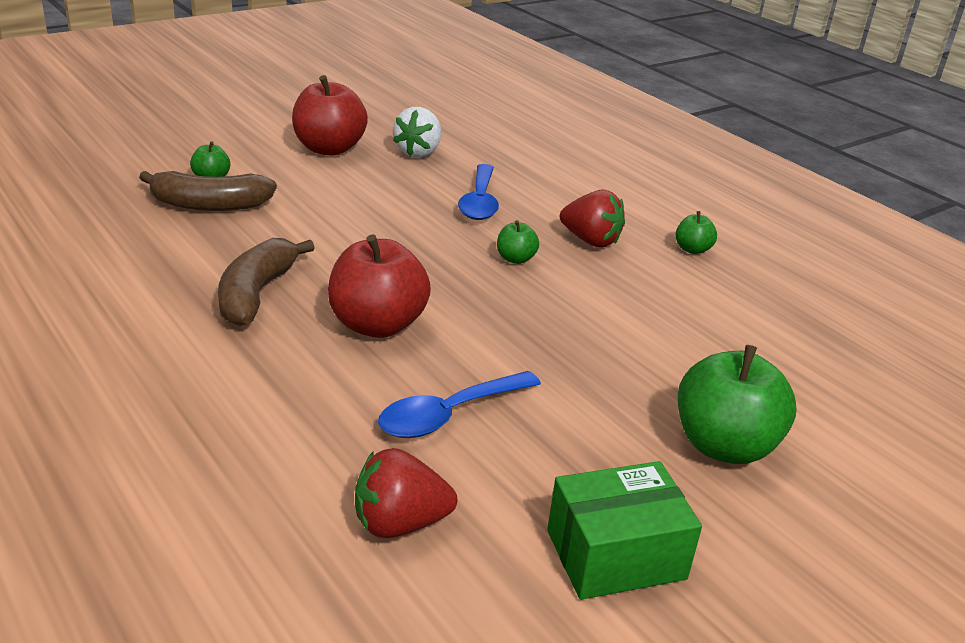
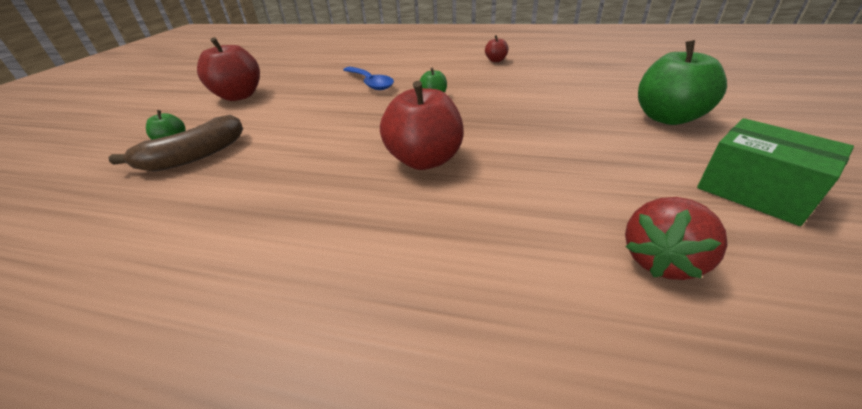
camera: 35 degrees left, 5 degrees up
brown banana [218,238,314,326] -> none
blue spoon [378,371,541,438] -> none
white strawberry [393,107,441,157] -> none
green box [547,461,702,600] -> green box turned 75 degrees counterclockwise [697,118,854,226]
red strawberry [560,190,625,248] -> none
green apple [675,211,717,254] -> red apple [485,35,509,62]

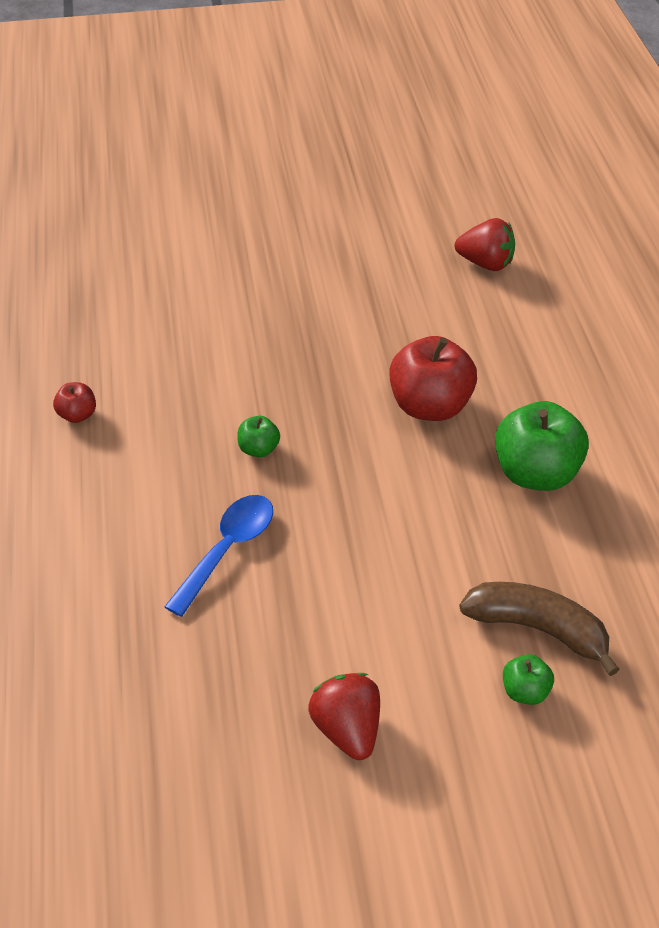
camera: 115 degrees left, 10 degrees up
red apple [197,37,260,101] -> red strawberry [308,673,380,760]
green apple [638,40,727,125] -> green apple moved to [495,401,589,491]
green box [697,118,854,226] -> none

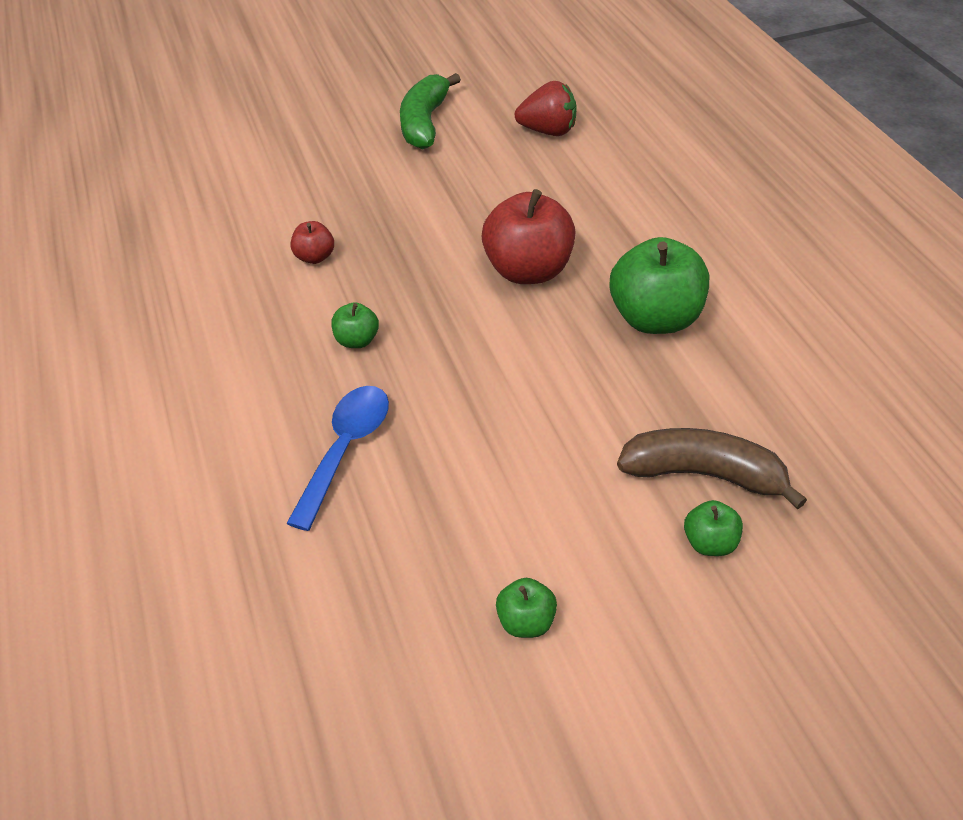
camera: 10 degrees left, 0 degrees up
red apple [53,382,96,423] -> red apple moved to [290,221,334,264]
red strawberry [308,673,380,760] -> green apple [496,578,557,638]
none -> green banana [400,73,461,149]

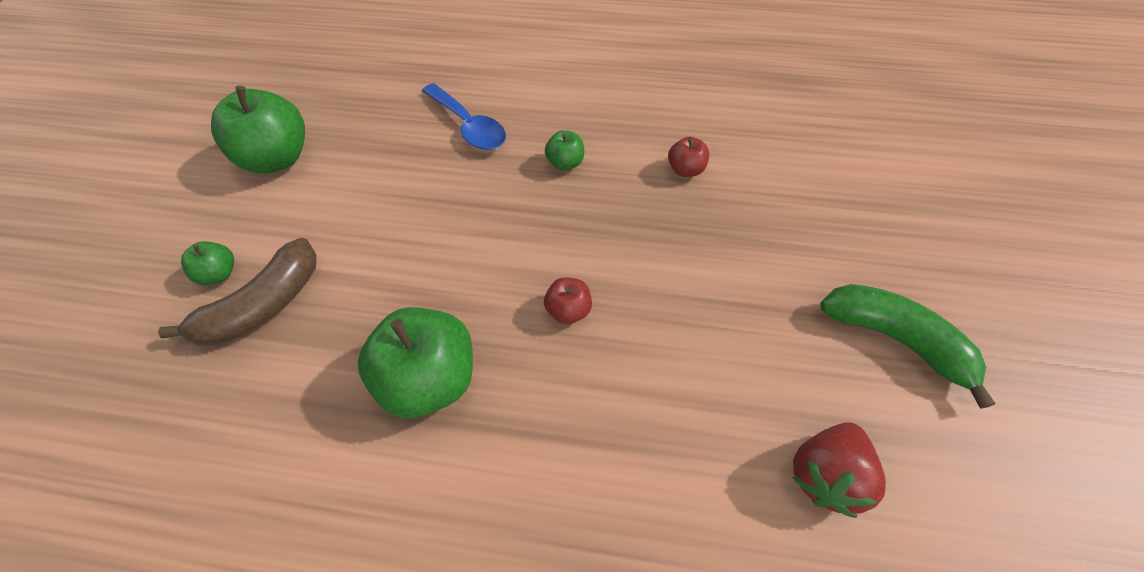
camera: 120 degrees right, 10 degrees up
red apple [482,189,575,284] -> red apple [544,277,592,324], size x0.48
green apple [496,578,557,638] -> green apple [211,86,305,173], size x2.08

